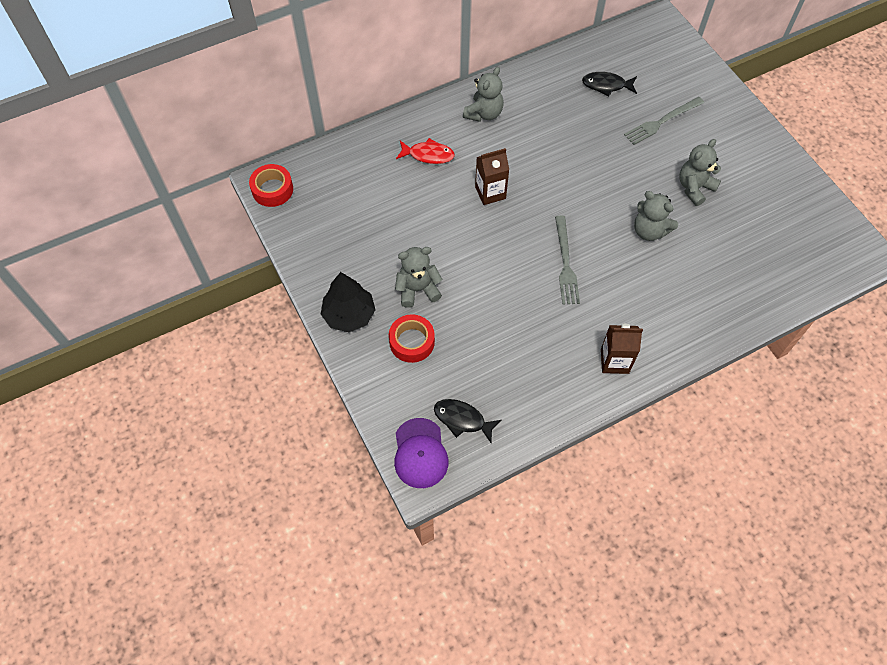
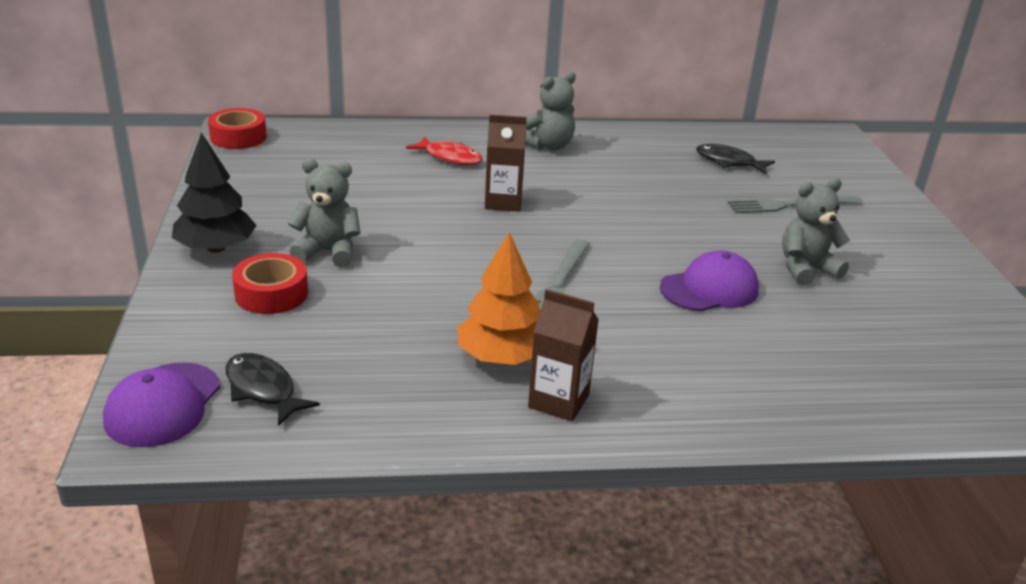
camera: 20 degrees right, 30 degrees down
grey teddy bear [634,191,678,241] -> purple cap [660,250,759,311]
none -> orange tree [457,232,540,365]

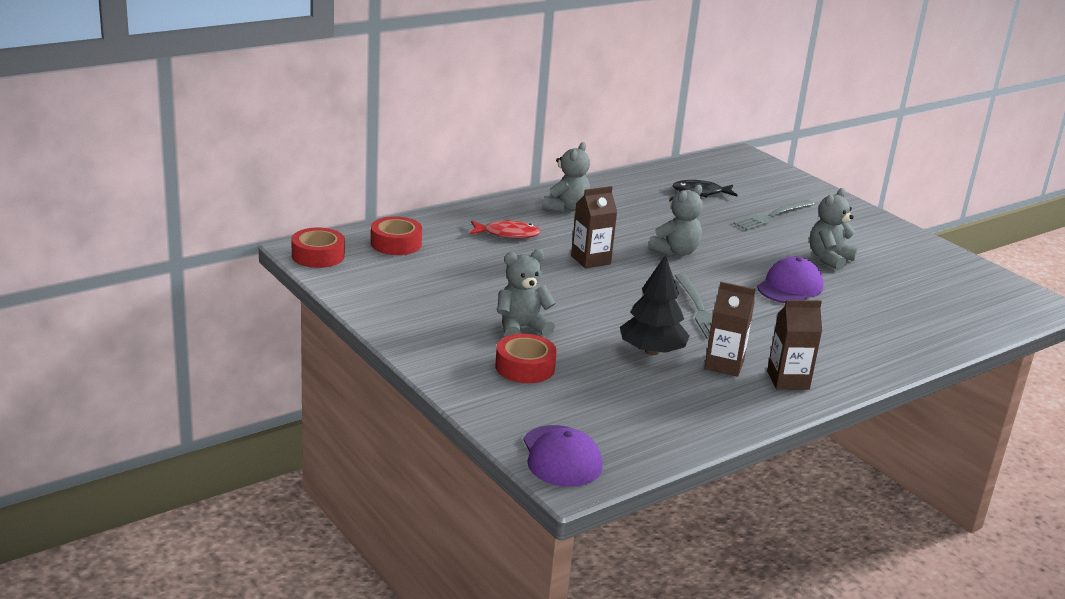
camera: 30 degrees left, 5 degrees down
black tree [172,132,257,253] -> black tree moved to [620,255,690,355]
black fish [226,353,320,426] -> none
orange tree [457,232,540,365] -> brown carton [704,282,756,377]
none -> red tape [371,216,422,255]
none -> grey teddy bear [648,185,703,256]

